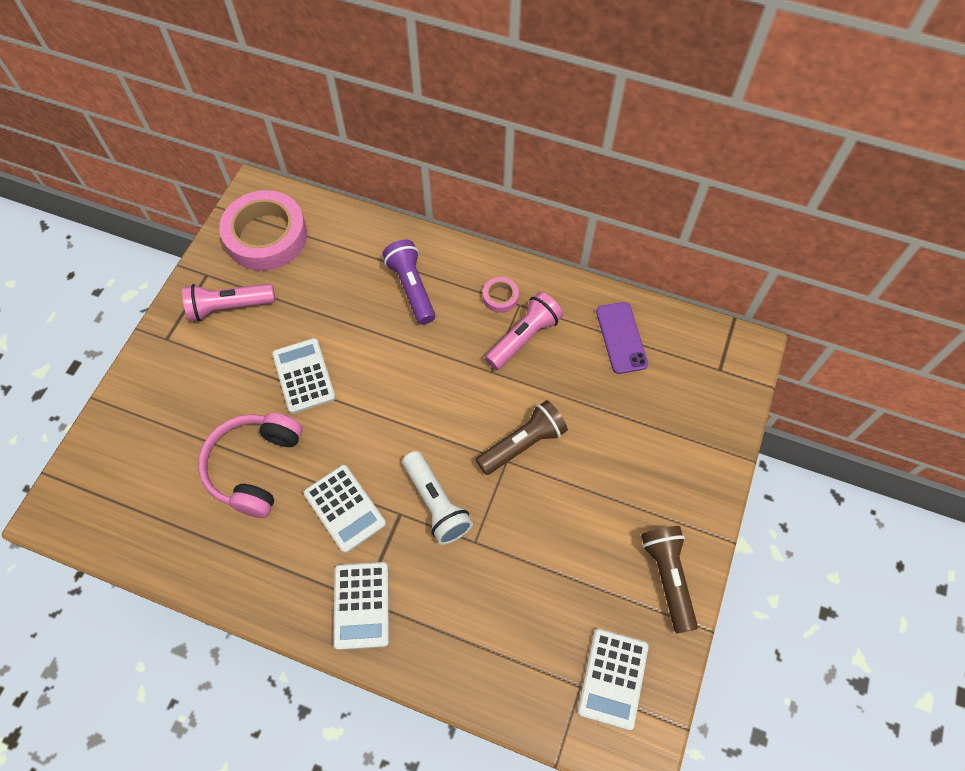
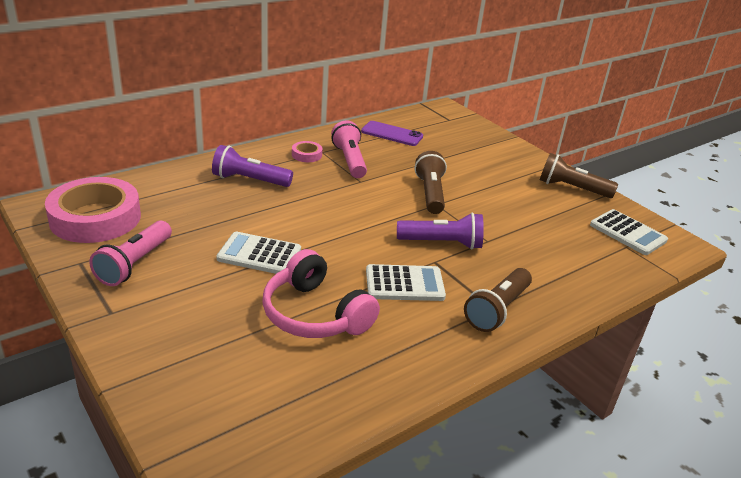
camera: 60 degrees left, 30 degrees down
white calculator [333,562,389,650] -> brown flashlight [464,268,532,332]
white flashlight [402,451,473,545] -> purple flashlight [397,213,484,249]

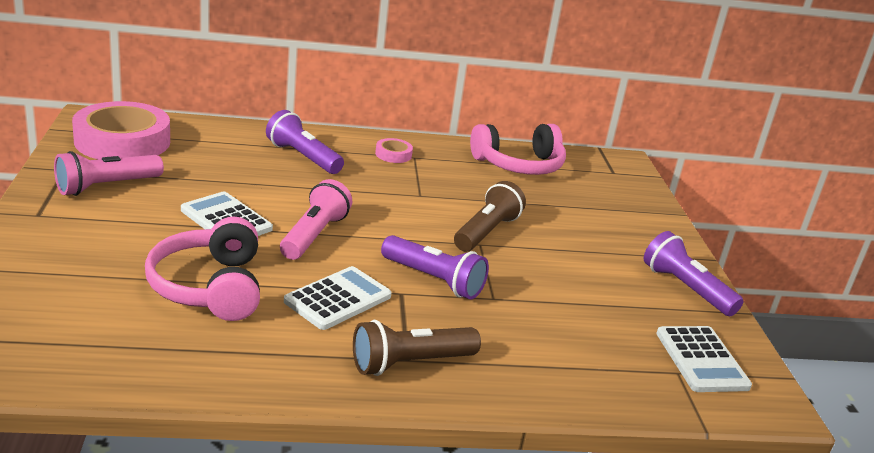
camera: 30 degrees right, 5 degrees down
pink flashlight [331,120,367,178] -> pink flashlight moved to [280,179,352,260]
purple phone [361,121,423,146] -> pink headphones [470,124,566,175]
white calculator [366,264,446,301] -> white calculator turned 75 degrees counterclockwise [284,266,392,330]
brown flashlight [540,153,618,198] -> purple flashlight [644,231,744,316]

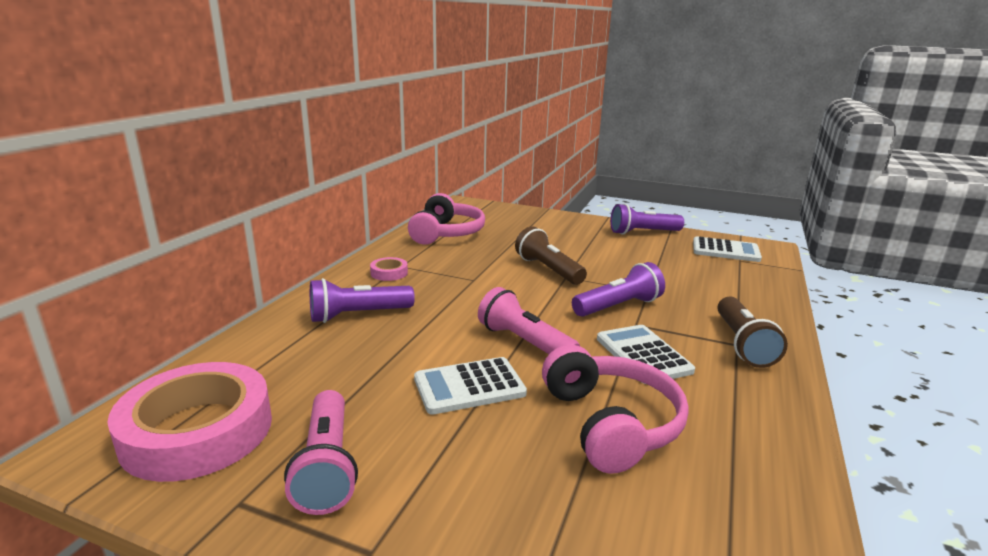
camera: 60 degrees left, 5 degrees down
pink headphones [145,217,260,321] -> pink headphones turned 120 degrees counterclockwise [542,345,689,474]

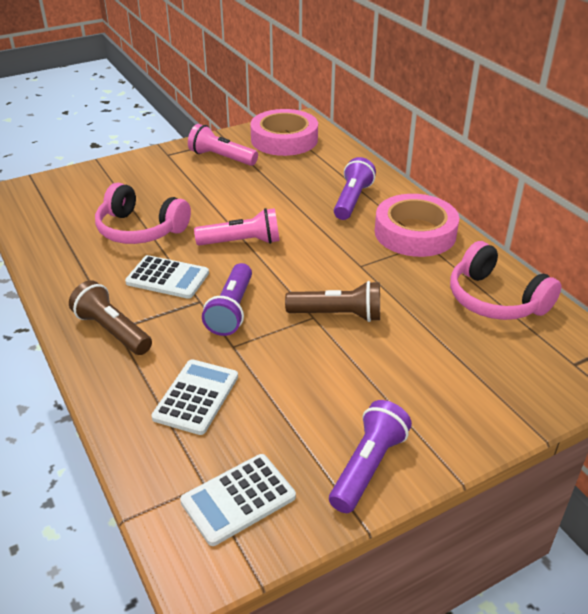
camera: 130 degrees right, 15 degrees up
pink tape [370,257,408,281] -> pink tape [375,194,459,257], size x2.35
white calculator [414,357,527,415] -> white calculator moved to [152,359,238,435]

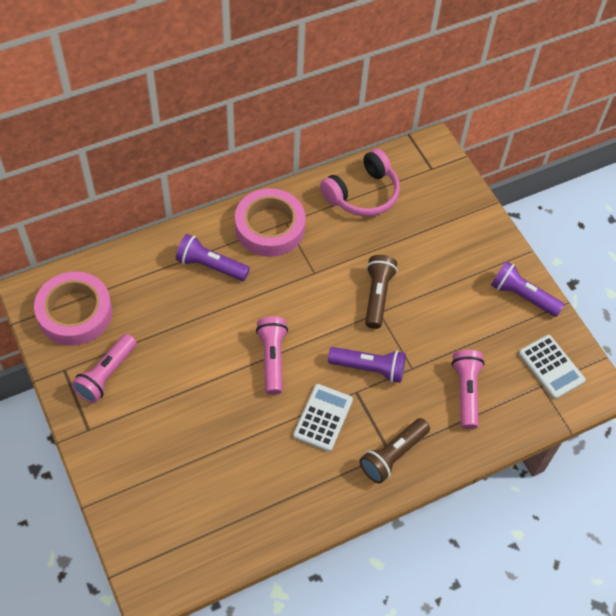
camera: 90 degrees left, 20 degrees up
pink headphones [95,183,191,244] -> none
white calculator [152,359,238,435] -> pink flashlight [452,350,485,429]

